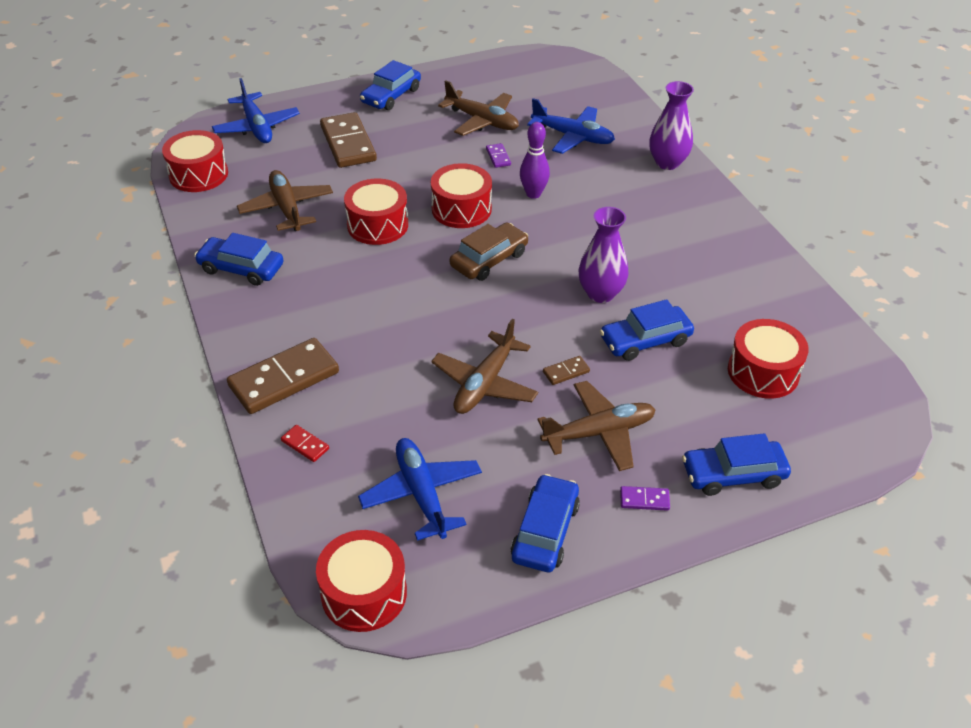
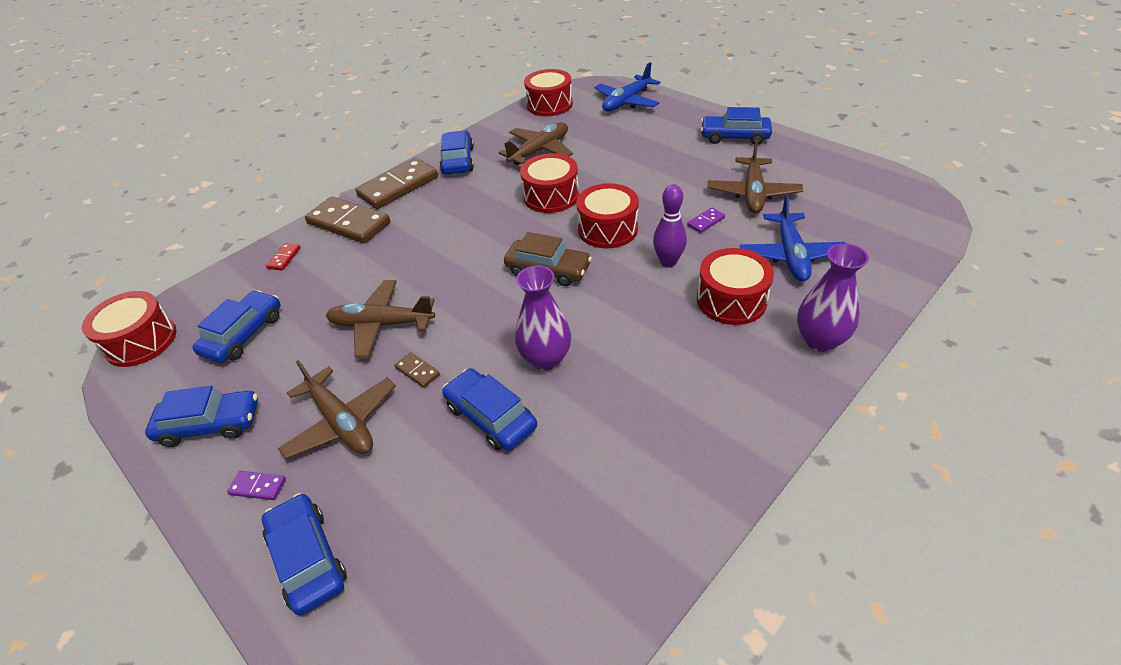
camera: 70 degrees right, 0 degrees up
brown domino [320,112,377,168] -> brown domino moved to [355,158,438,209]
blue plane [358,438,482,541] -> blue car [192,290,281,363]
purple domino [620,486,670,511] -> purple domino turned 60 degrees counterclockwise [227,471,286,500]
red drum [728,319,809,399] -> red drum moved to [697,248,774,325]

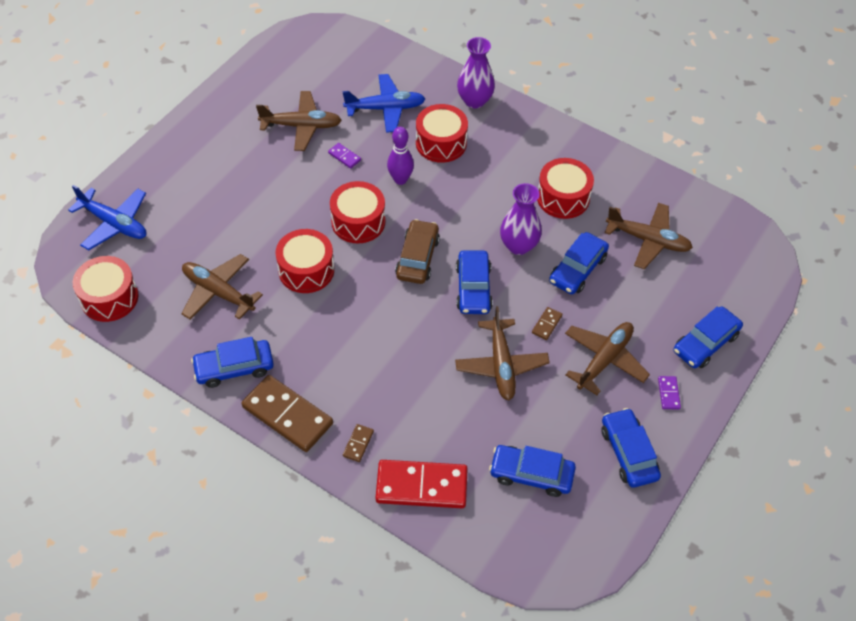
camera: 105 degrees left, 10 degrees up
red drum [82,291,176,367] -> red drum moved to [537,158,594,219]
red domino [266,243,301,270] -> red domino [376,460,468,508], size x2.31
brown domino [305,197,390,244] -> brown domino [343,424,374,462], size x0.43
blue car [701,107,772,145] -> blue car moved to [456,250,493,314]
none -> brown plane [605,203,693,269]

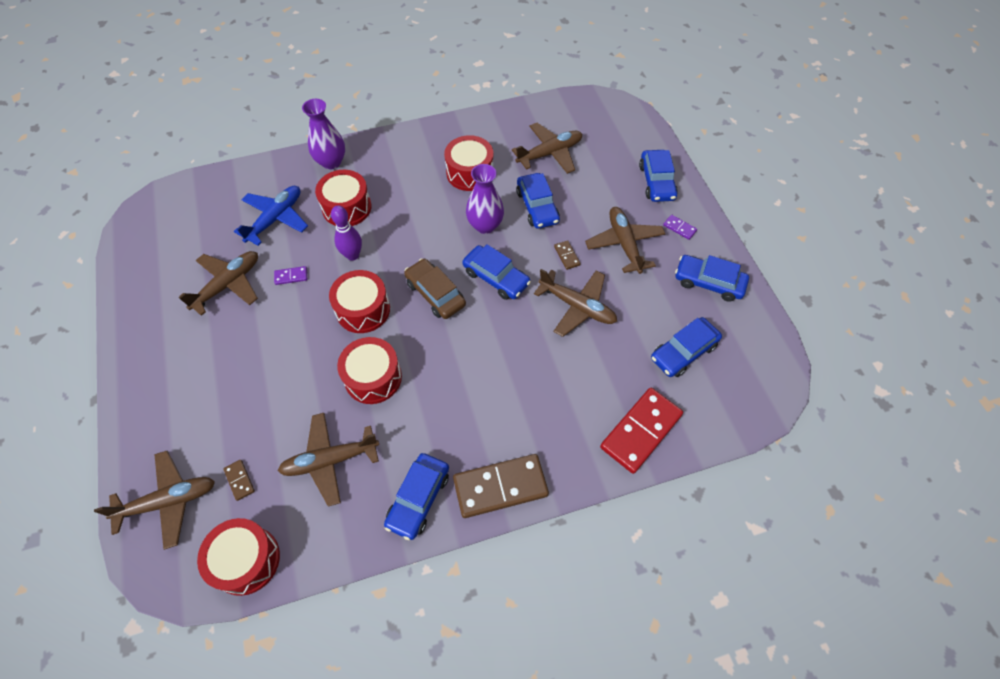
camera: 50 degrees left, 5 degrees up
blue plane [68,185,147,250] -> brown plane [94,451,215,550]
brown domino [343,424,374,462] -> brown domino moved to [223,460,255,501]

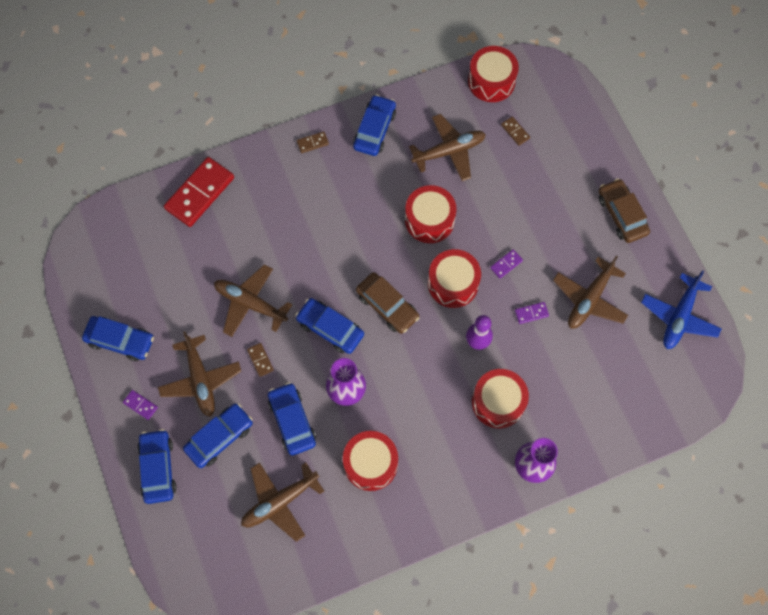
camera: 175 degrees right, 10 degrees up
brown plane [94,451,215,550] -> none
blue plane [234,186,308,246] -> blue plane moved to [641,270,722,349]
brown domino [453,454,549,518] -> brown domino [297,131,329,153], size x0.43
blue car [651,317,722,377] -> blue car moved to [183,403,253,468]
none -> purple domino [490,249,523,278]
none -> brown car [599,179,650,243]

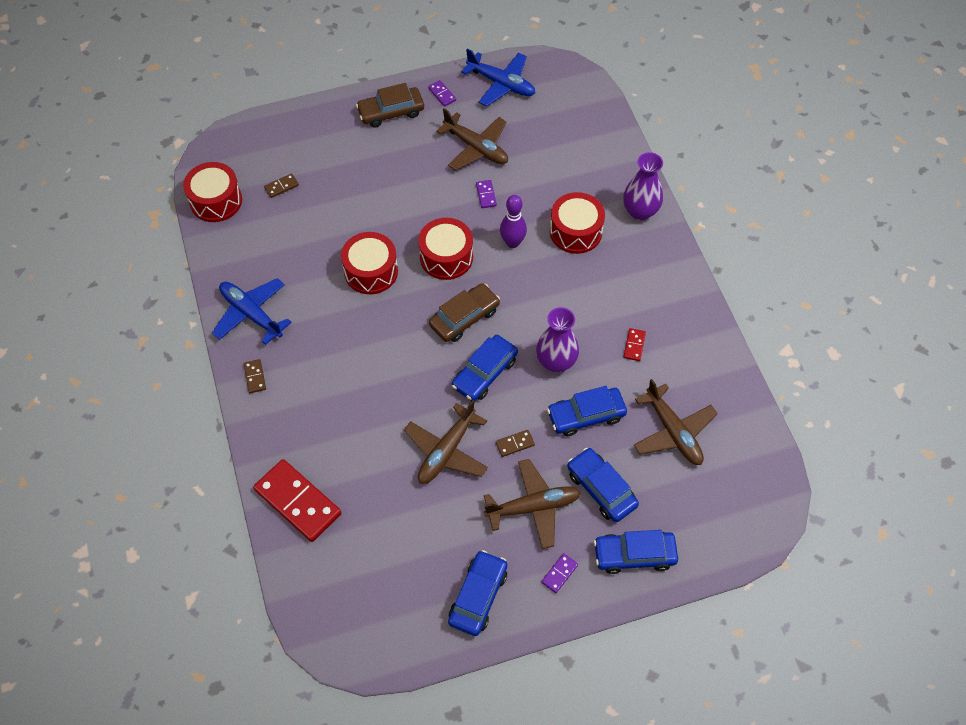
camera: 85 degrees left, 10 degrees down
red drum [343,431,398,491] -> red domino [623,328,646,361]
blue car [353,94,396,156] -> blue plane [212,278,292,345]
brown plane [409,114,486,181] -> none
purple domino [490,249,523,278] -> purple domino moved to [428,80,456,106]

